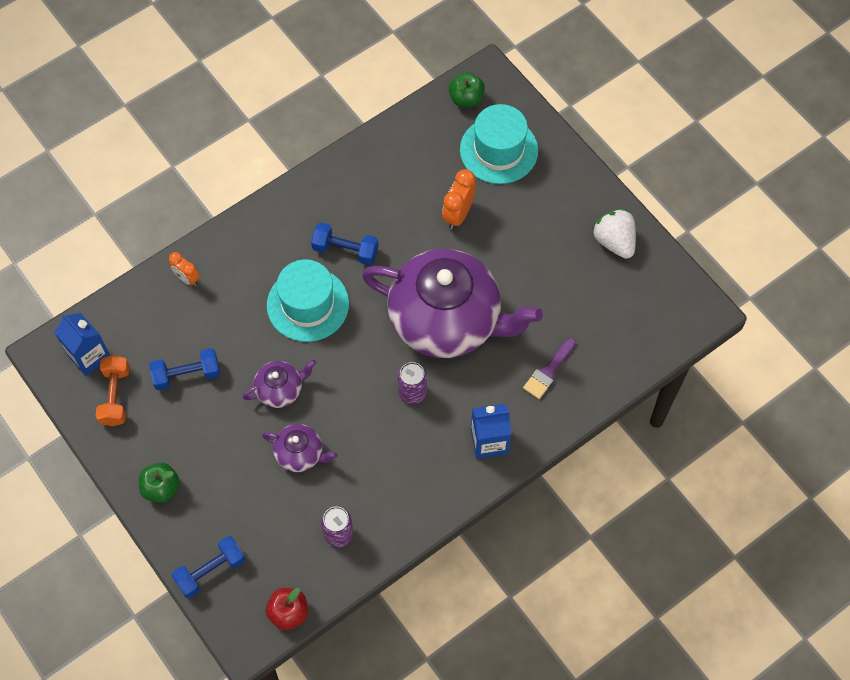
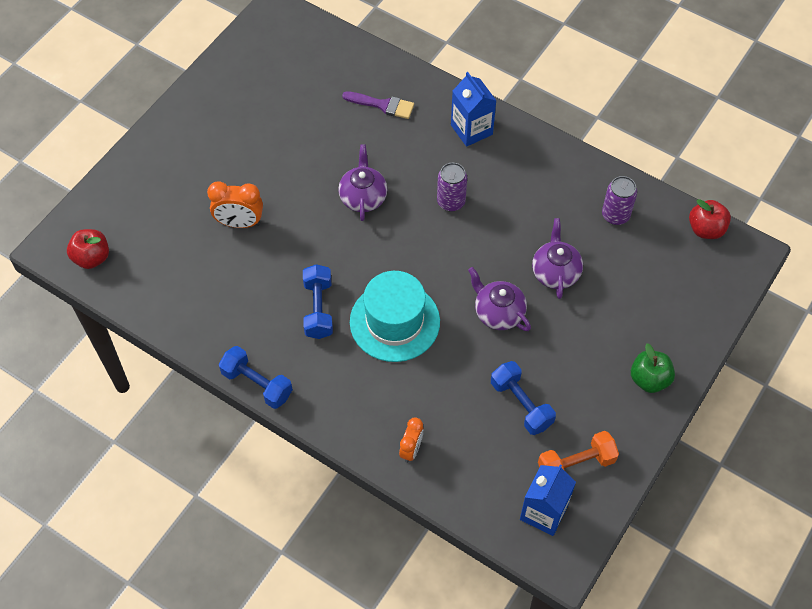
camera: 110 degrees left, 5 degrees down
blue dumbbell [172,536,245,598] -> blue dumbbell moved to [219,346,293,409]
purple teapot [362,249,543,358] -> purple teapot [338,145,387,221], size x0.42
green apple [449,72,485,107] -> red apple [67,229,109,269]
turquoise hat [460,104,538,184] -> none
white strawberry [592,209,636,259] -> none

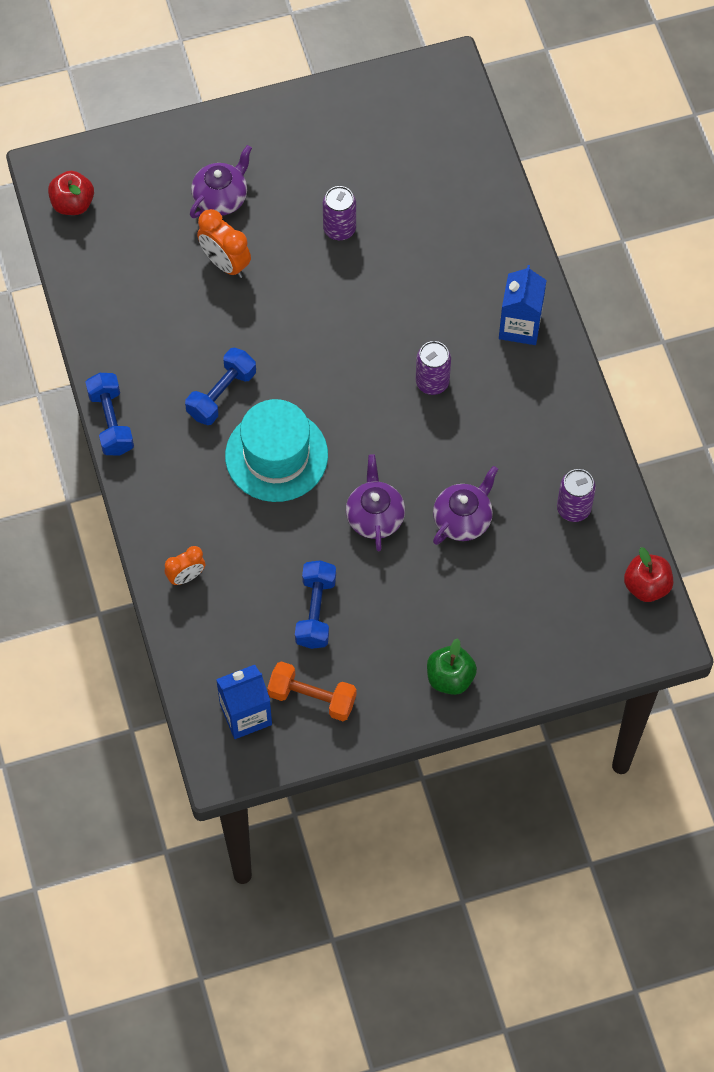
camera: 40 degrees right, 5 degrees up
purple teapot [338,145,387,221] -> purple teapot moved to [190,145,252,218]
purple brush [342,91,414,119] -> none
none -> purple can [323,186,356,241]

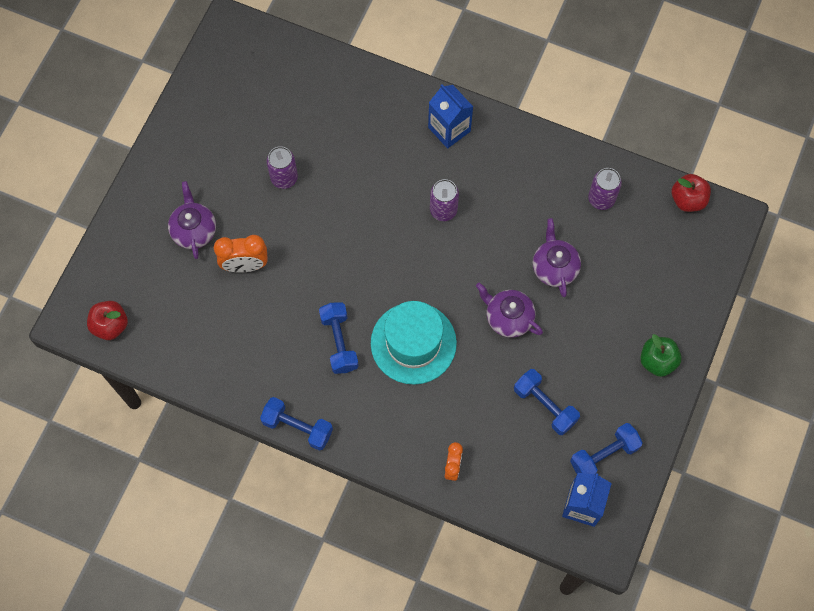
camera: 50 degrees left, 5 degrees up
orange dumbbell [267,661,356,721] -> blue dumbbell [570,423,643,474]

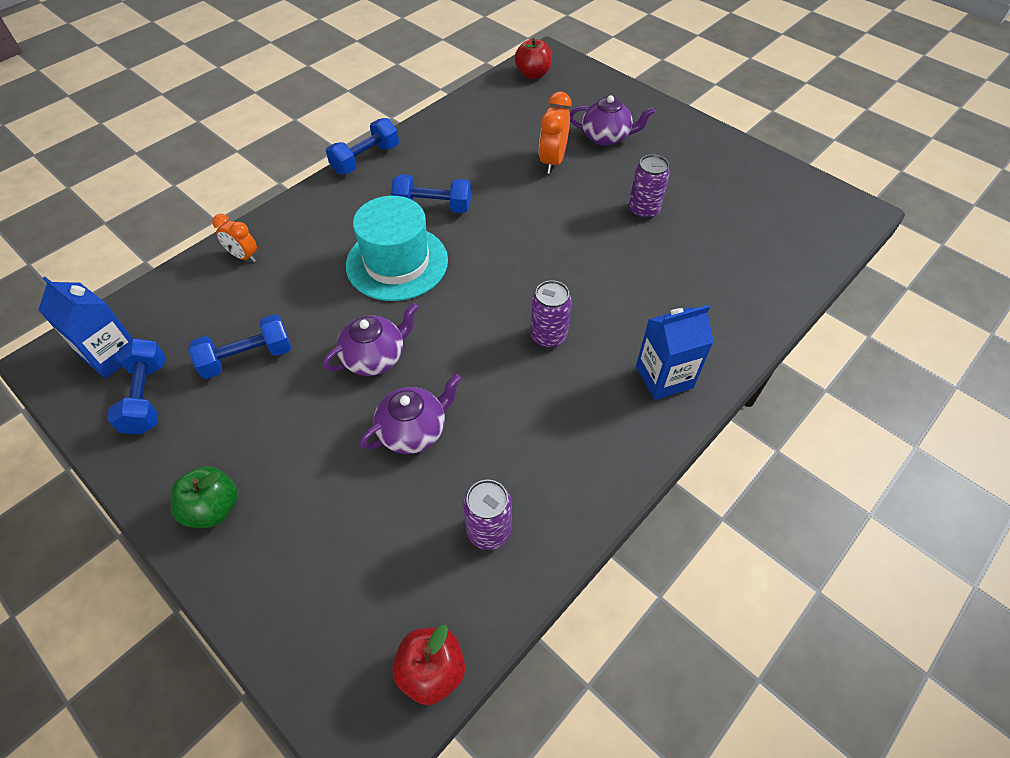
camera: 110 degrees right, 15 degrees down
purple teapot [533,218,581,297] -> purple teapot turned 45 degrees counterclockwise [360,374,461,454]

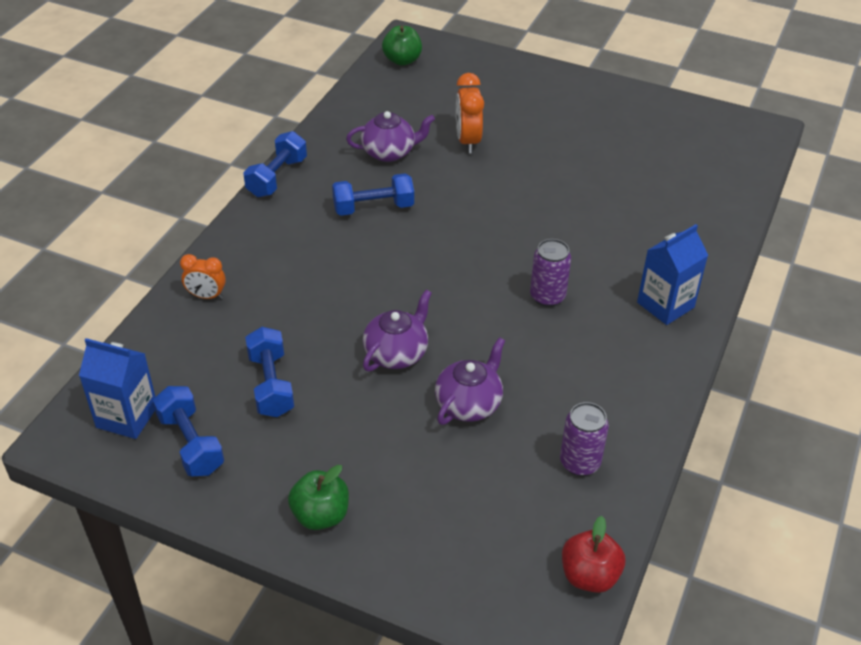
camera: 20 degrees left, 10 degrees down
blue dumbbell [188,314,291,379] -> blue dumbbell turned 60 degrees counterclockwise [245,327,294,417]
turquoise hat [346,196,448,301] -> none
red apple [515,38,552,79] -> green apple [382,26,422,66]
purple teapot [570,95,655,146] -> purple teapot moved to [346,111,435,162]
purple can [629,154,670,219] -> none

